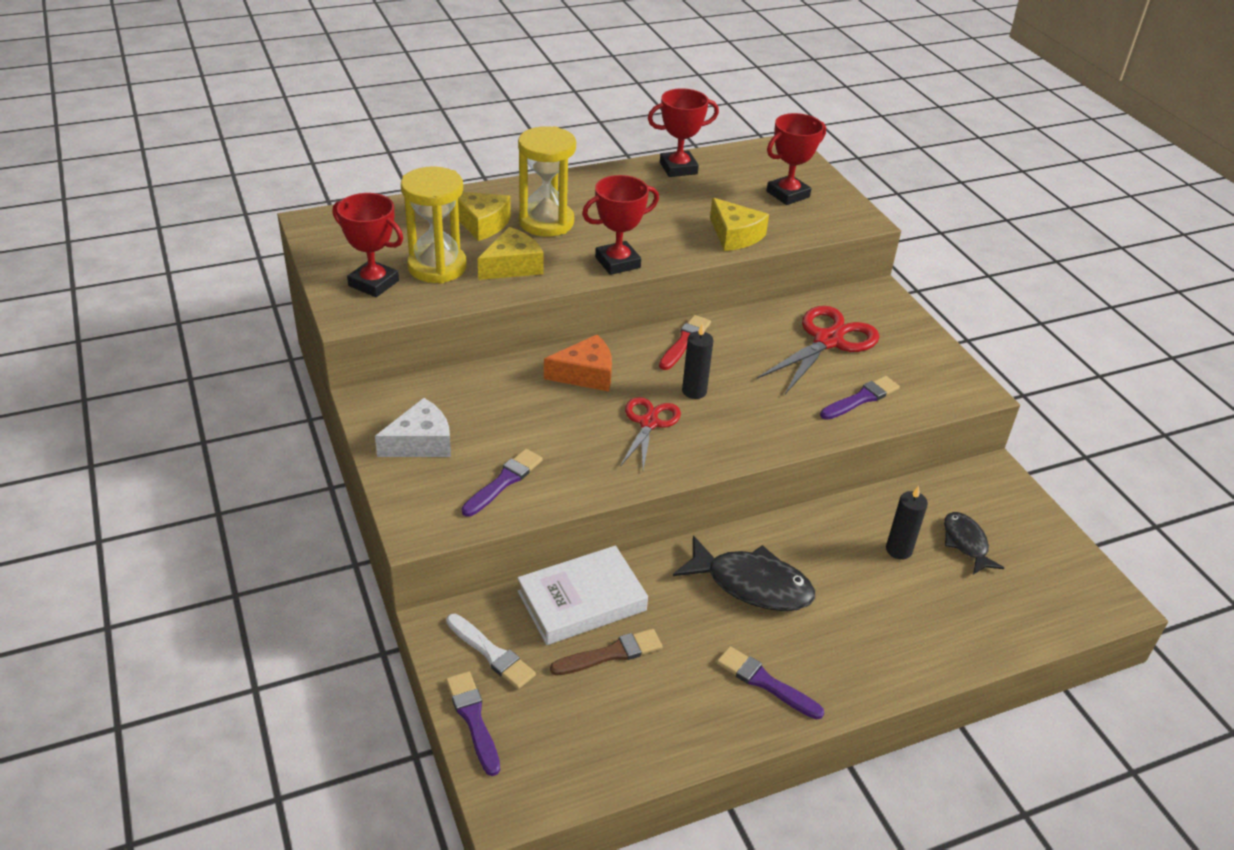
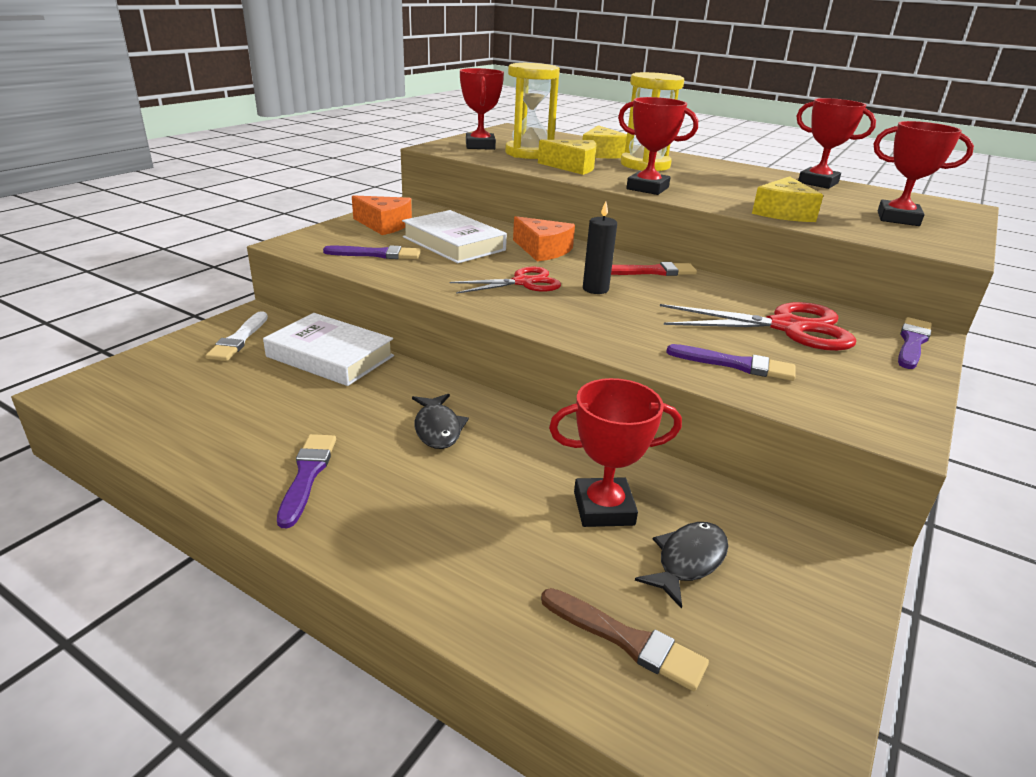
camera: 55 degrees right, 10 degrees down
white cheese [375,398,451,457] -> orange cheese [352,195,412,235]
purple brush [446,671,500,776] -> purple brush moved to [898,317,932,369]
brown brush [550,629,663,675] -> brown brush moved to [541,588,709,691]
black fish [673,536,815,611] -> black fish [412,394,469,449], size x0.61
black candle [886,486,928,559] -> red trophy [549,378,682,527]
none -> white book [402,210,507,263]

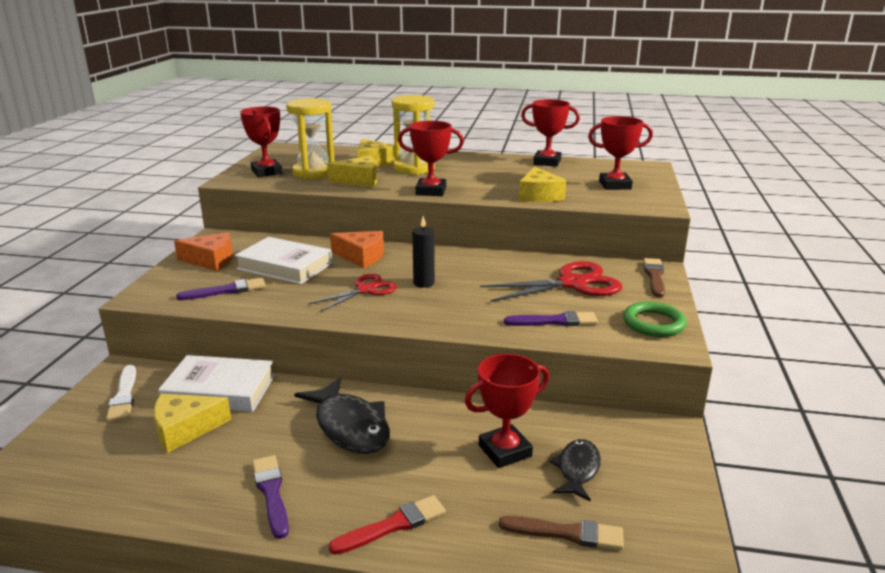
camera: 20 degrees left, 5 degrees down
black fish [412,394,469,449] -> black fish [294,378,390,454], size x1.65
red brush [611,262,697,276] -> red brush moved to [329,495,446,555]
purple brush [898,317,932,369] -> brown brush [643,258,665,297]
none -> yellow cheese [154,394,231,453]
none -> green ring [623,301,687,337]

